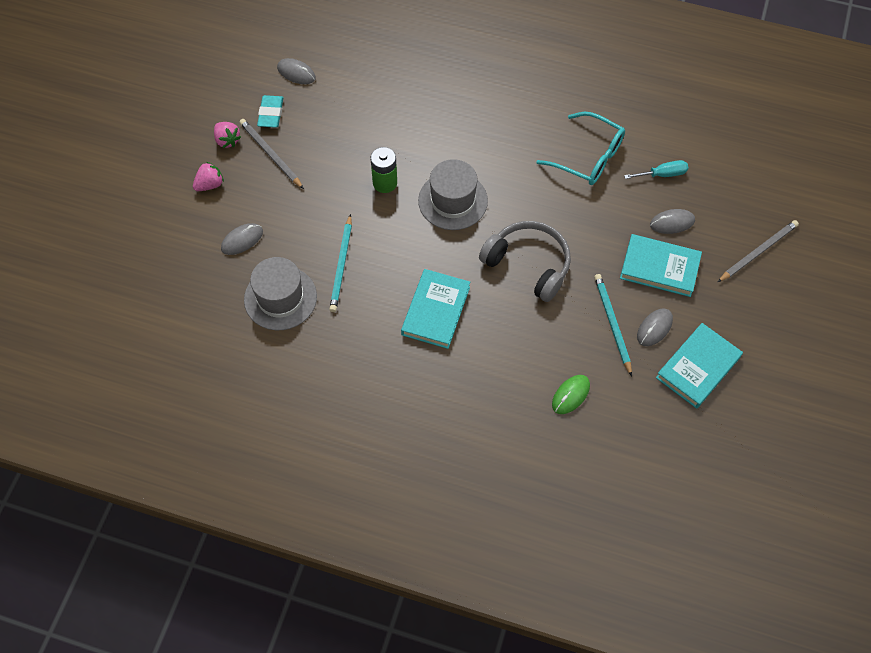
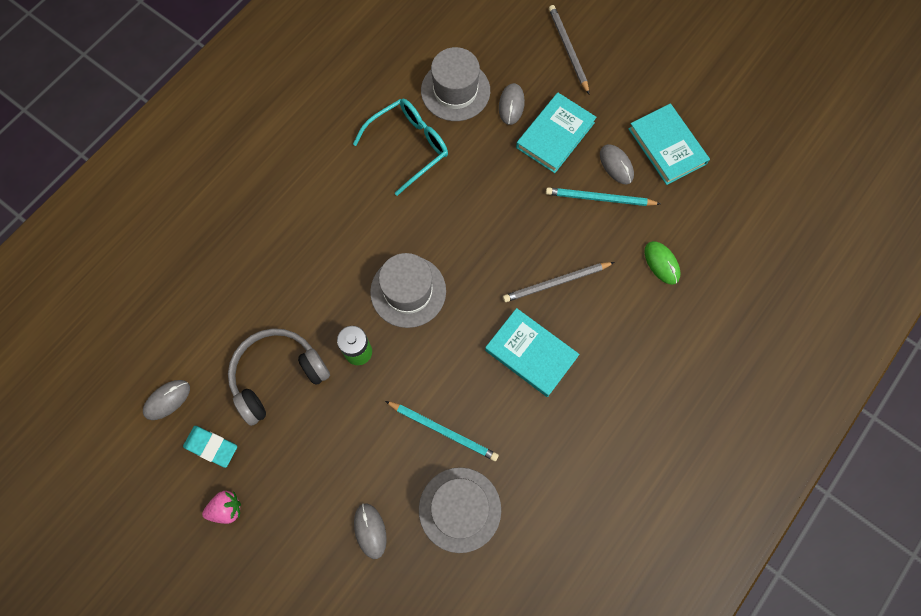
camera: 70 degrees left, 10 degrees up
pink strawberry [193,162,224,191] -> none
grey pencil [239,119,304,189] -> grey pencil moved to [503,262,615,302]
grey headphones [479,221,571,302] -> grey headphones moved to [228,328,330,426]
turquoise screwdriver [624,160,688,179] -> grey hat [421,47,490,121]

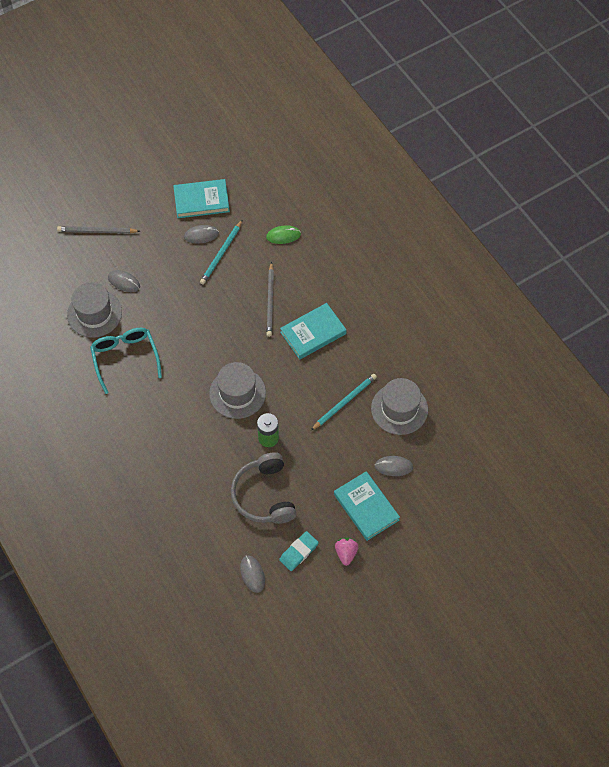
camera: 70 degrees left, 10 degrees down
turquoise book [516,93,597,173] -> turquoise book moved to [334,471,400,541]

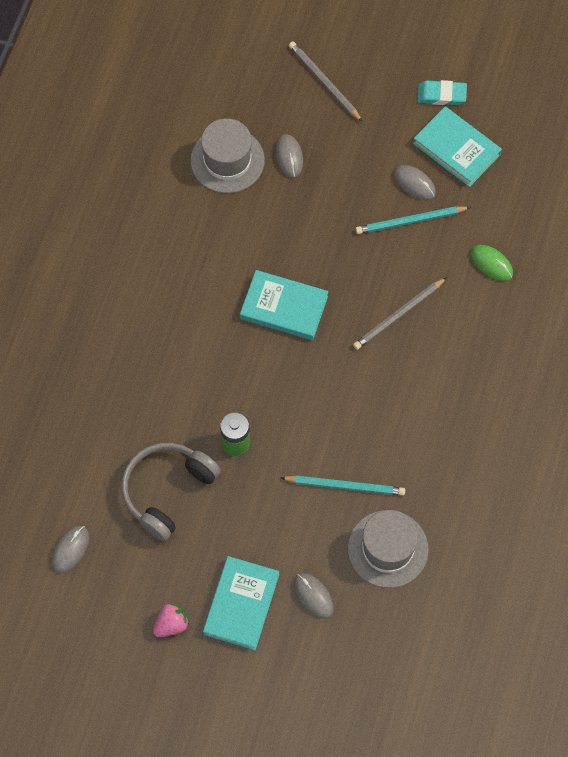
camera: 50 degrees right, 5 degrees up
turquoise glasses [90,328,162,394] -> none
grey hat [209,362,266,419] -> none
turquoise eraser [279,531,319,571] -> turquoise eraser moved to [417,80,467,105]
turquoise book [280,303,346,360] -> turquoise book moved to [240,270,328,340]

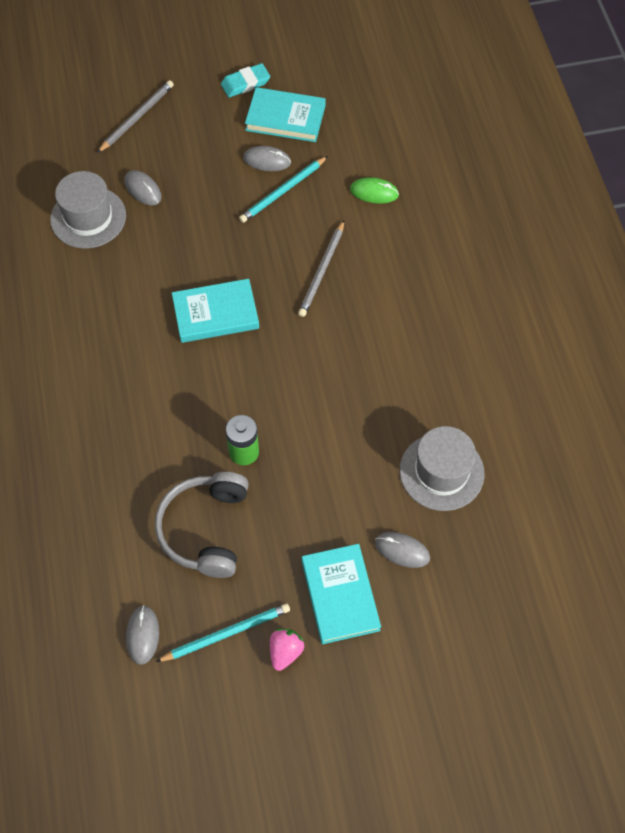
camera: 30 degrees left, 5 degrees down
turquoise pencil [281,475,405,496] -> turquoise pencil moved to [156,603,290,662]
grey pencil [289,41,362,122] -> grey pencil turned 105 degrees clockwise [97,80,174,153]

